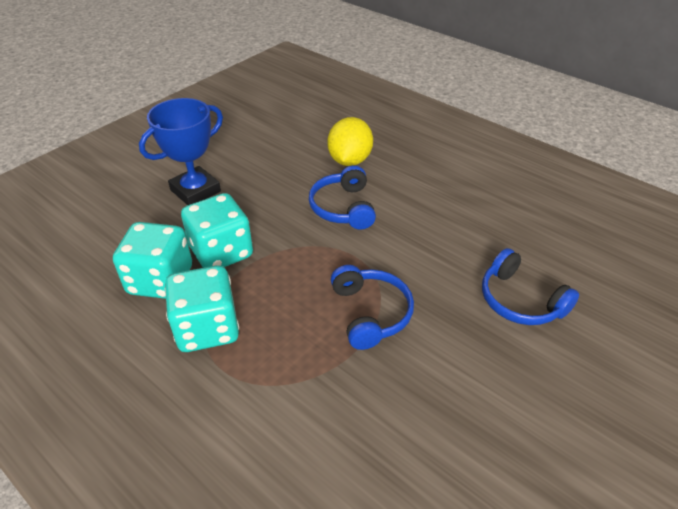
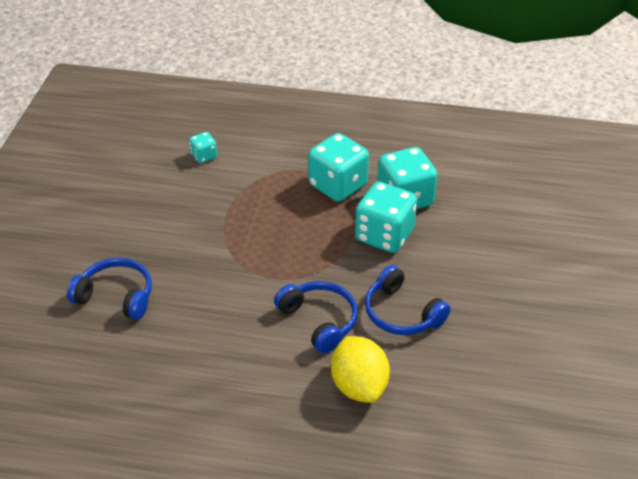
camera: 150 degrees right, 0 degrees up
blue trophy [139,98,223,205] -> none
blue headphones [331,265,414,350] -> blue headphones moved to [365,265,451,335]
none -> turquoise dice [189,132,217,163]

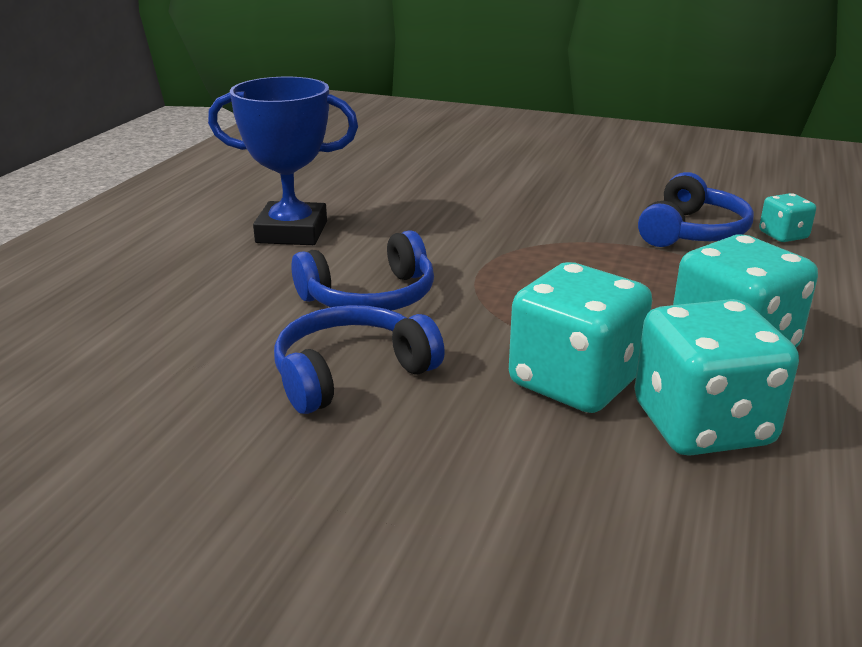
camera: 100 degrees right, 15 degrees down
blue headphones [67,258,152,320] -> blue headphones moved to [638,172,754,247]
yellow lemon [331,336,390,403] -> none
none -> blue trophy [208,77,358,245]

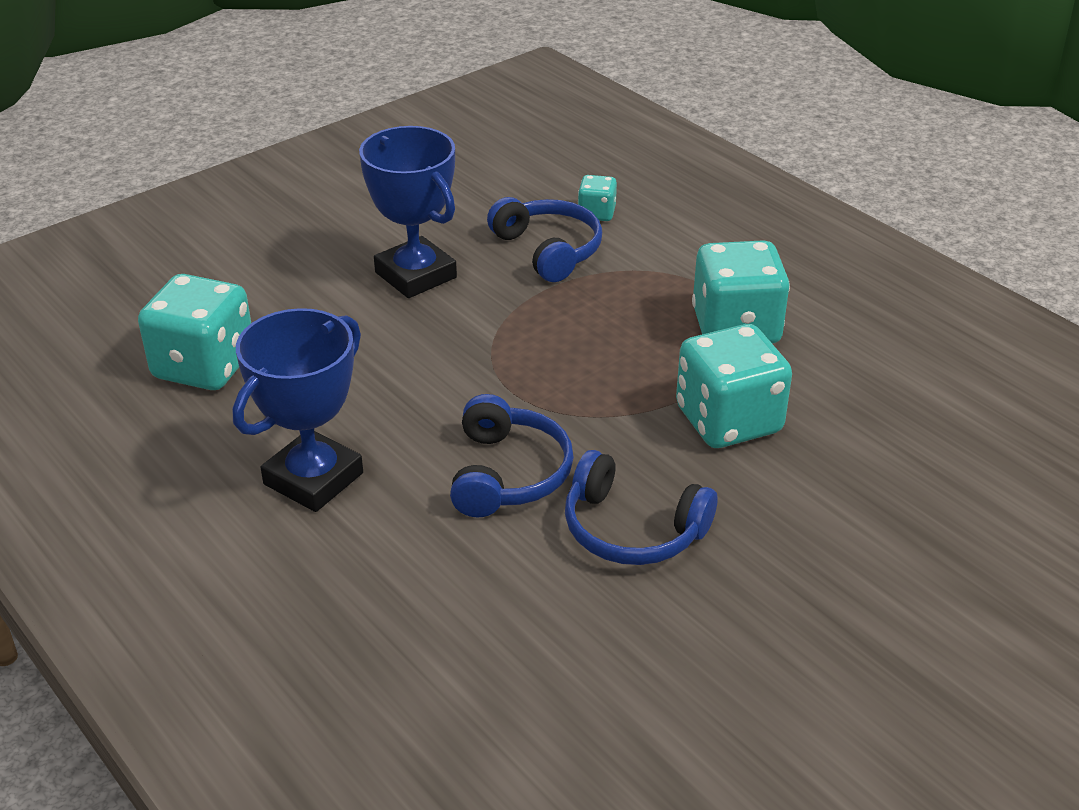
camera: 60 degrees left, 10 degrees up
blue headphones [274,305,445,414] -> blue headphones turned 60 degrees counterclockwise [565,450,717,565]
turquoise dice [634,299,799,456] -> turquoise dice moved to [138,274,251,390]
none -> blue trophy [359,126,457,298]

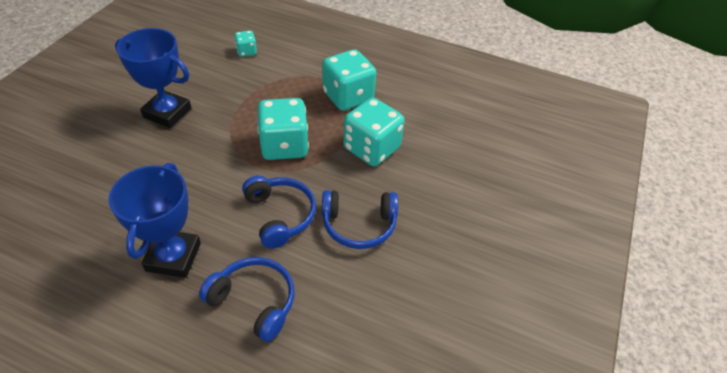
camera: 30 degrees left, 10 degrees up
turquoise dice [138,274,251,390] -> turquoise dice moved to [257,98,309,160]
blue headphones [487,197,602,282] -> blue headphones moved to [199,257,294,342]

